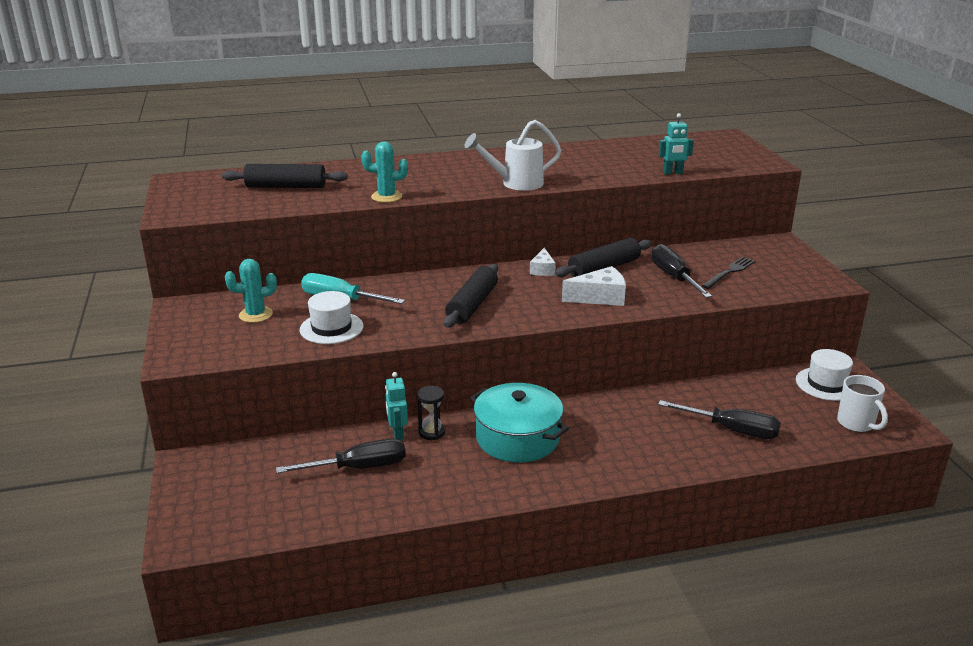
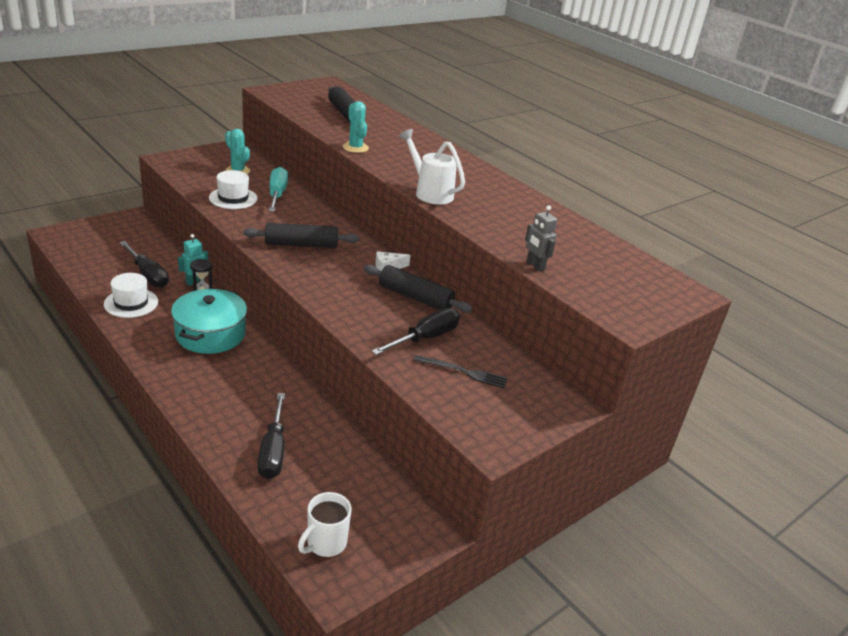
camera: 60 degrees right, 5 degrees up
white cheese [562,266,626,306] -> none
turquoise robot [659,113,694,174] -> grey robot [525,205,558,271]
white hat [796,349,853,401] -> white hat moved to [104,273,158,318]

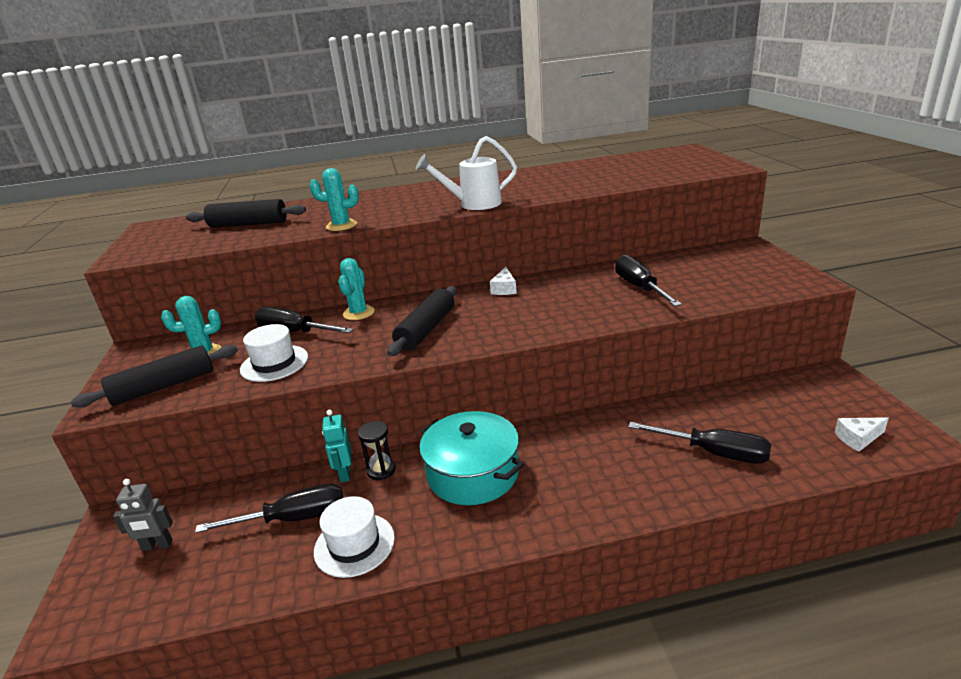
camera: 55 degrees left, 5 degrees down
turquoise screwdriver [269,167,288,212] -> black screwdriver [254,307,354,333]
white mug [298,492,351,557] -> white cheese [835,417,889,452]
black rolling pin [364,265,473,313] -> black rolling pin moved to [71,345,238,407]
black fork [414,355,508,388] -> none
grey robot [525,205,558,271] -> grey robot moved to [113,479,173,551]
none -> turquoise cactus [338,258,375,320]

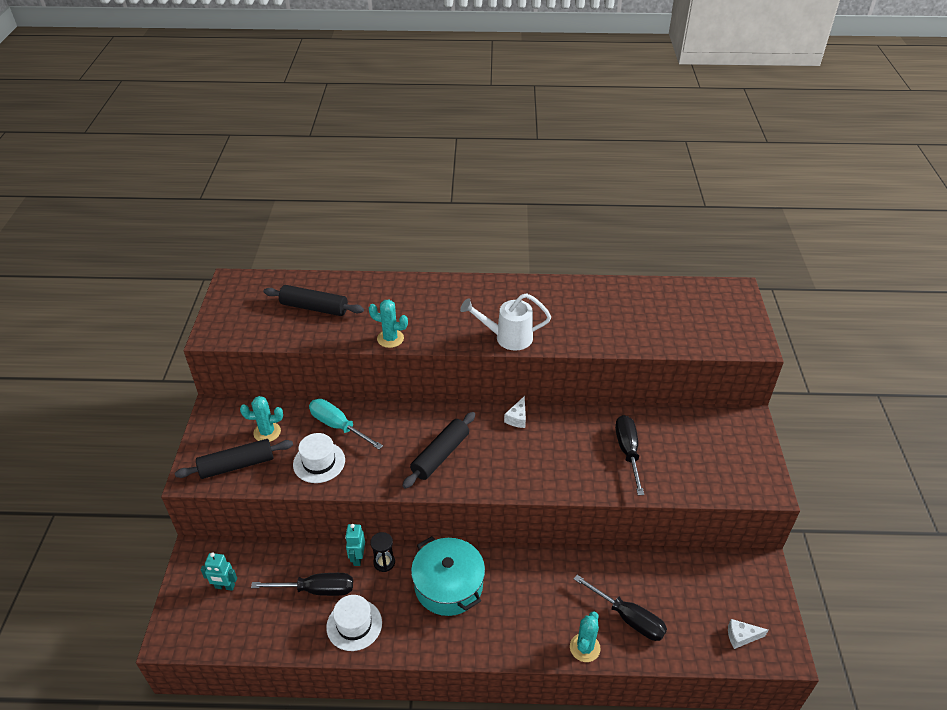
camera: 10 degrees right, 15 degrees up
grey robot [113,479,173,551] -> turquoise robot [201,553,237,591]
black screwdriver [254,307,354,333] -> turquoise screwdriver [309,399,383,449]
turquoise cactus [338,258,375,320] -> turquoise cactus moved to [570,611,601,662]

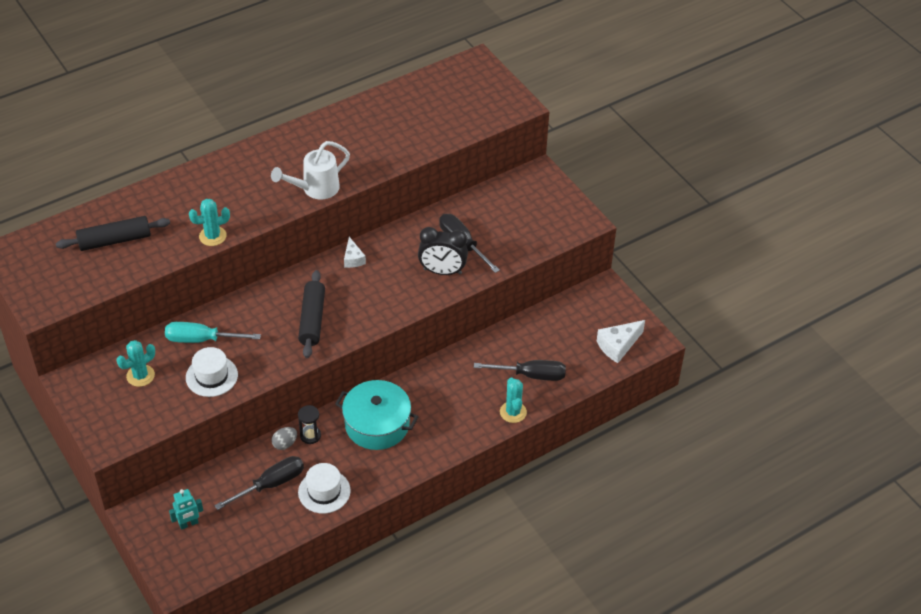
camera: 35 degrees left, 5 degrees up
black rolling pin [175,439,293,479] -> none
turquoise robot [345,524,365,566] -> grey egg [272,427,297,450]
white cheese [728,619,768,649] -> white cheese [597,320,645,363], size x1.58
none -> black clock [418,227,468,275]

